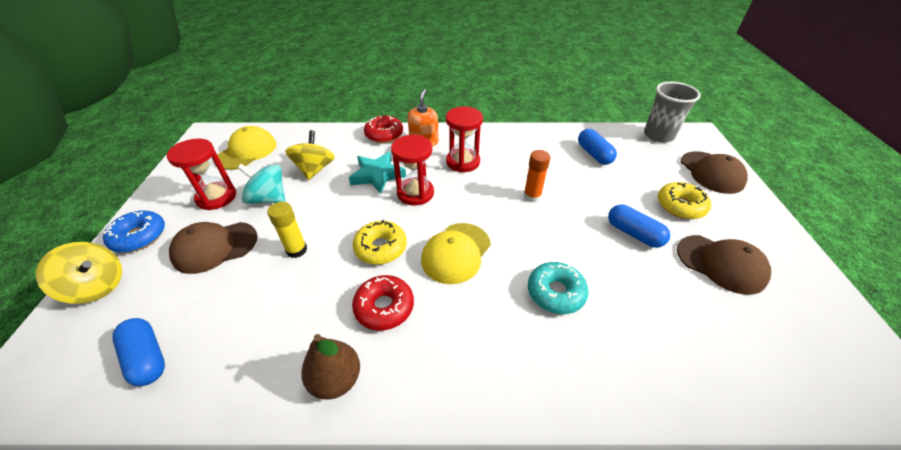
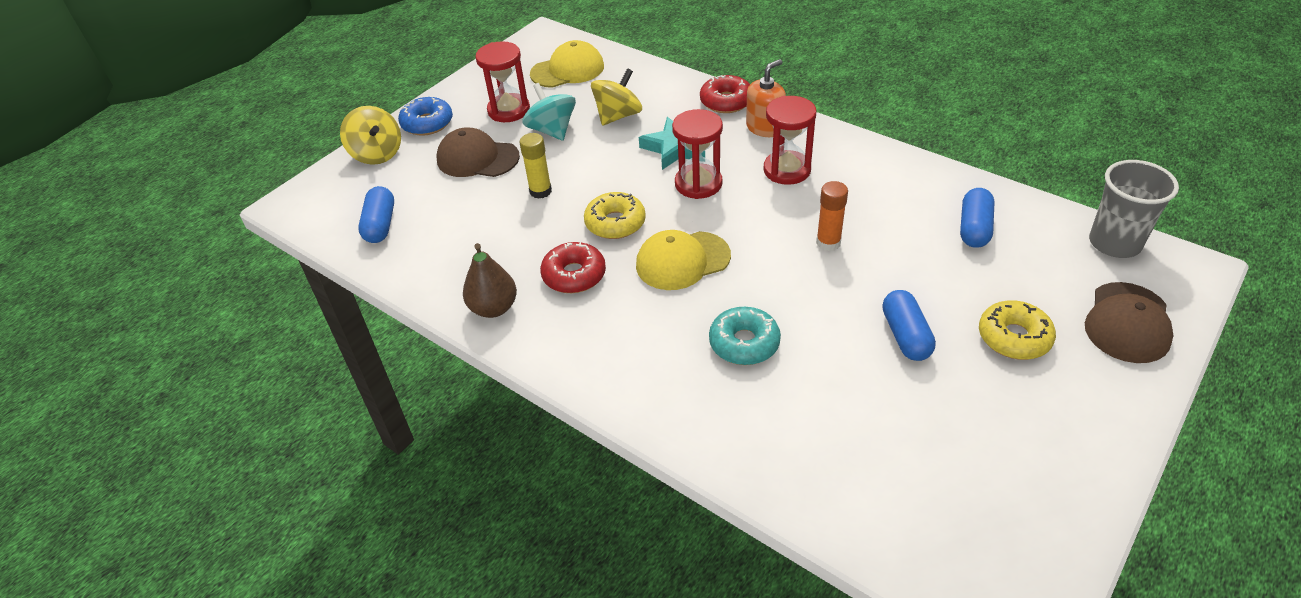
camera: 40 degrees right, 0 degrees up
brown cap [677,235,771,295] -> none

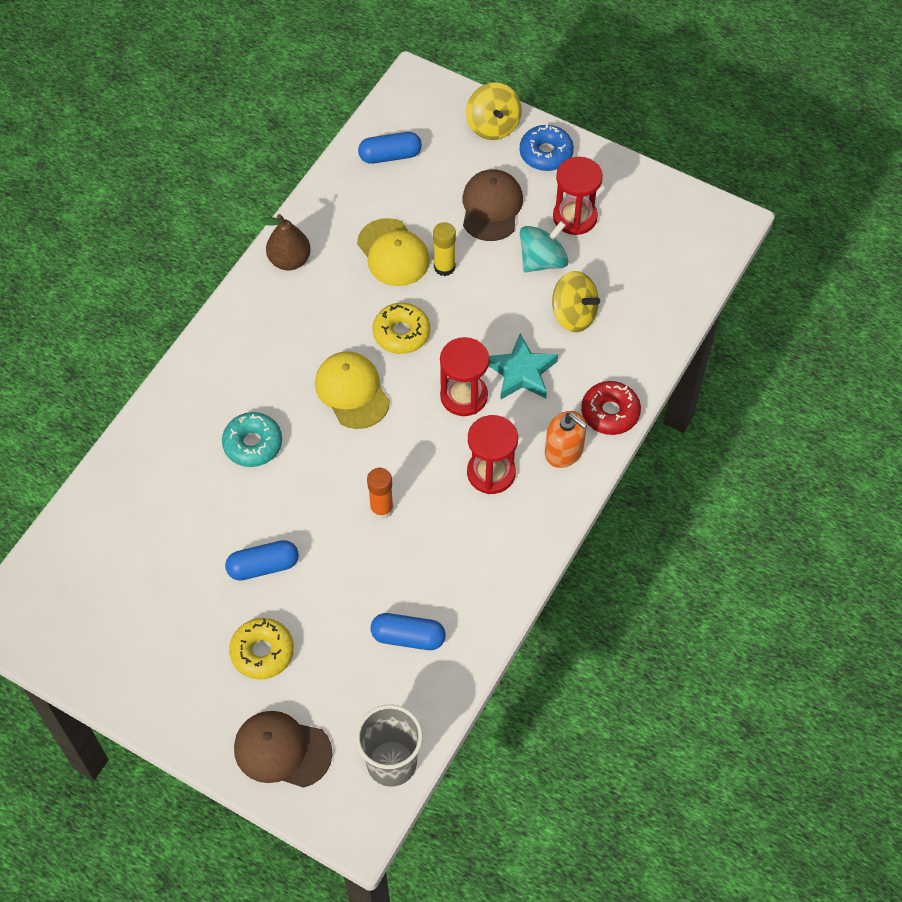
camera: 80 degrees right, 15 degrees up
yellow spinning top [340,106,401,165] -> yellow spinning top turned 60 degrees counterclockwise [466,82,522,140]
yellow cap [530,40,604,88] -> yellow cap moved to [357,218,430,286]
red donut [540,242,606,293] -> none

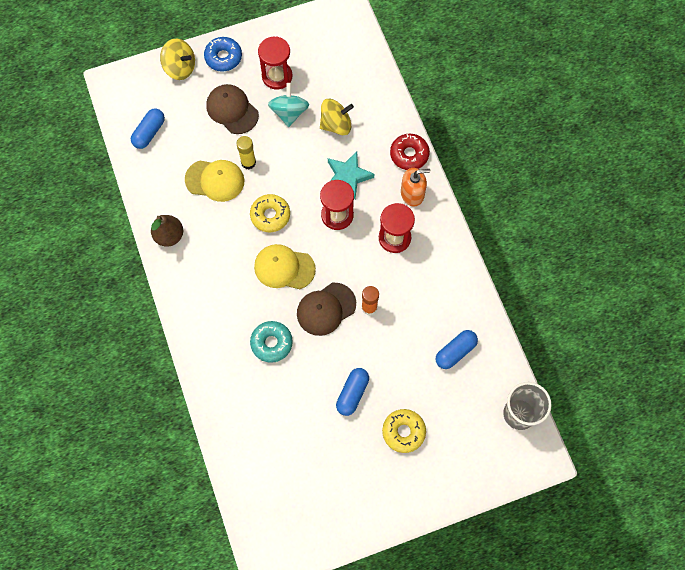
camera: 50 degrees left, 10 degrees up
brown cap [234,711,333,788] -> brown cap moved to [297,283,356,336]

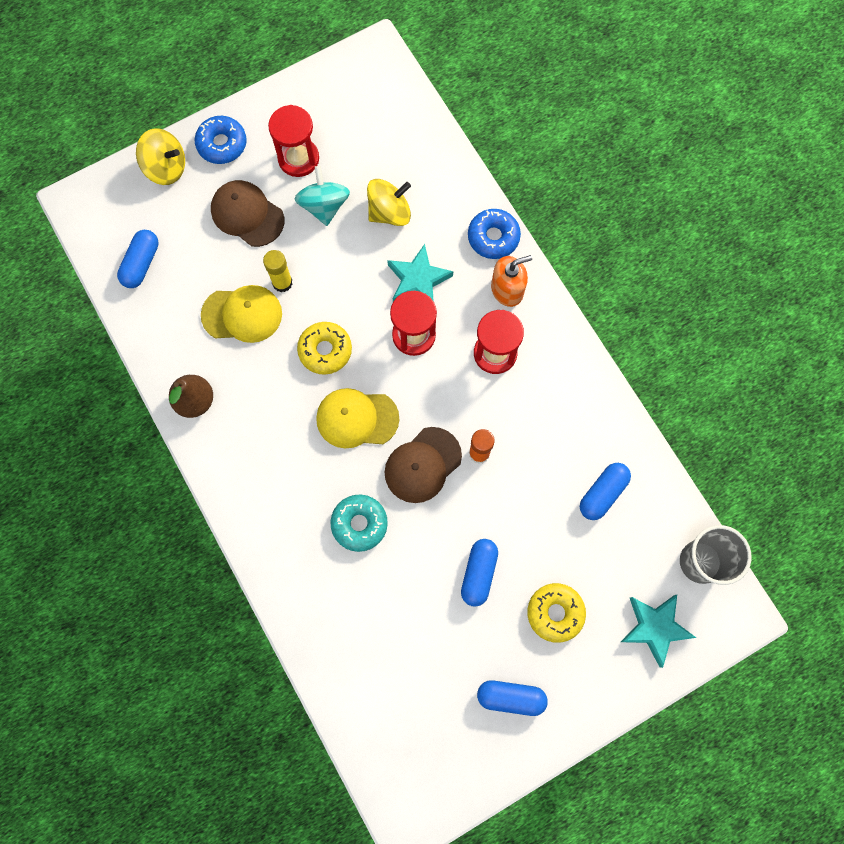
camera: 10 degrees left, 5 degrees up
red donut [390,134,430,170] -> blue donut [468,209,521,259]
none -> blue capsule [477,680,548,716]
none -> turquoise star [621,595,696,668]

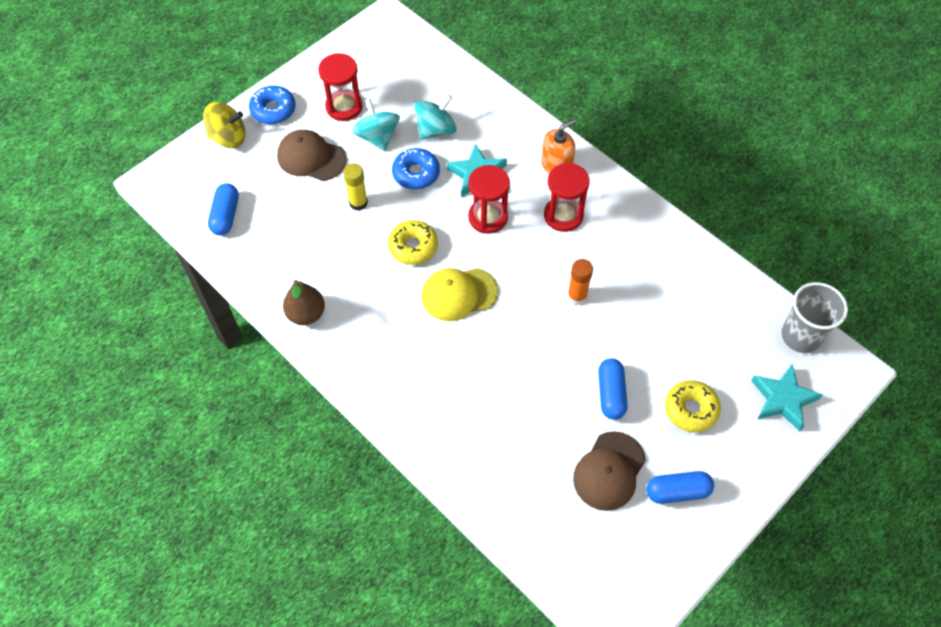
camera: 15 degrees left, 15 degrees down
yellow cap [201,285,282,343] -> none
turquoise donut [330,494,388,552] -> none
yellow spinning top [367,179,411,226] -> turquoise spinning top [414,95,457,140]
brown cap [385,427,462,503] -> brown cap moved to [573,431,646,511]
blue donut [468,209,521,259] -> blue donut moved to [392,148,440,190]
blue capsule [580,463,631,520] -> none

